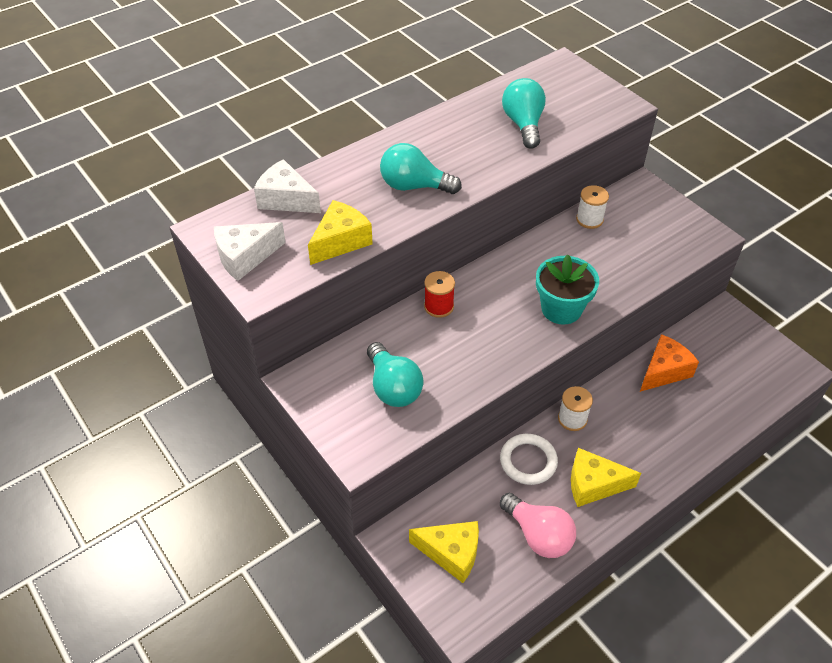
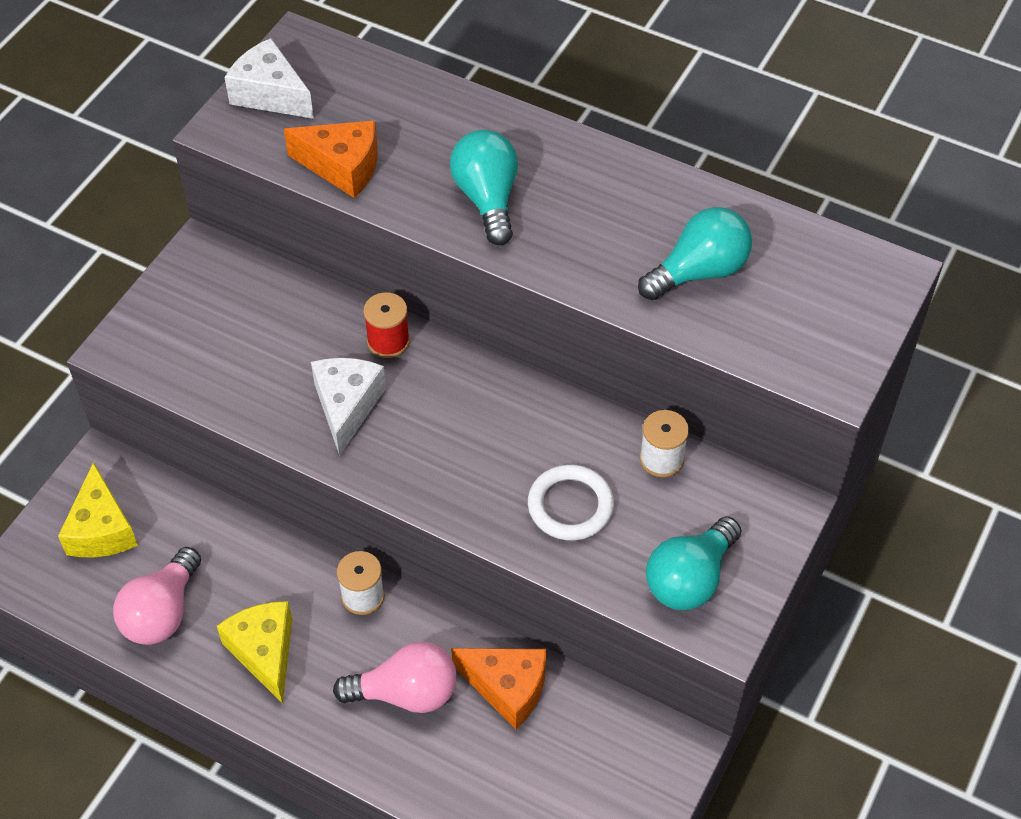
camera: 65 degrees right, 5 degrees up
white cheese [254,159,321,213] -> white cheese moved to [311,358,386,456]
yellow cheese [308,200,373,265] -> orange cheese [284,120,378,198]
turquoise light bulb [367,342,423,407] -> turquoise light bulb moved to [646,517,741,610]
white ring [500,434,558,485] -> white ring moved to [528,464,614,541]
turquoise flower pot [536,254,599,325] -> none
none -> pink light bulb [333,641,457,713]

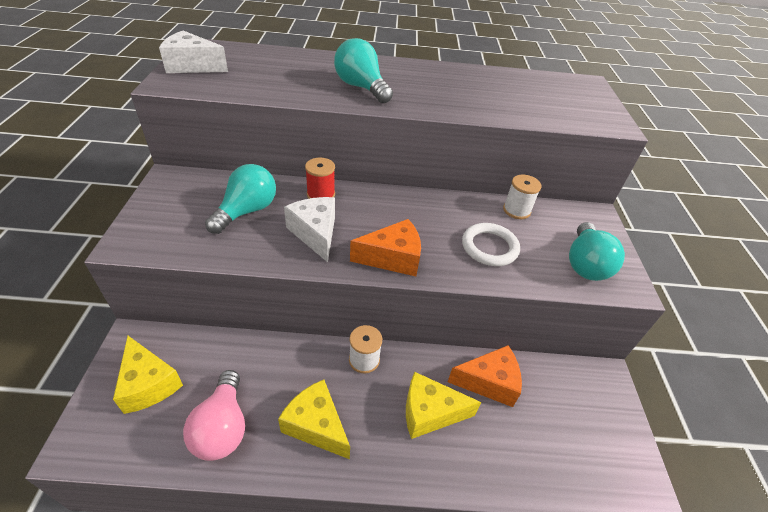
camera: 30 degrees left, 10 degrees down
orange cheese [284,120,378,198] -> orange cheese moved to [350,219,421,276]
pink light bulb [333,641,457,713] -> yellow cheese [406,372,481,439]
turquoise light bulb [638,207,752,300] -> turquoise light bulb moved to [205,164,276,234]

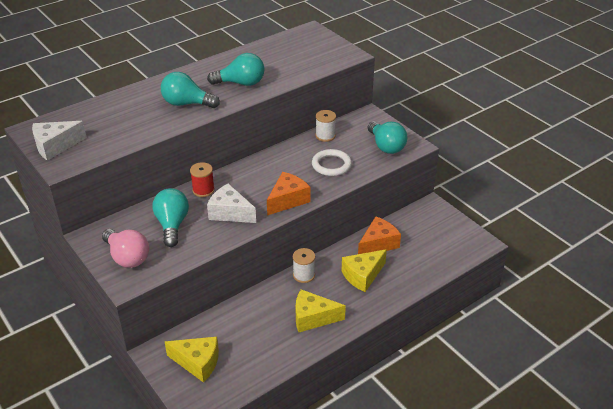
camera: 35 degrees left, 5 degrees down
pink light bulb [183,370,245,461] -> pink light bulb moved to [102,229,149,268]
none -> turquoise light bulb [207,53,264,86]

